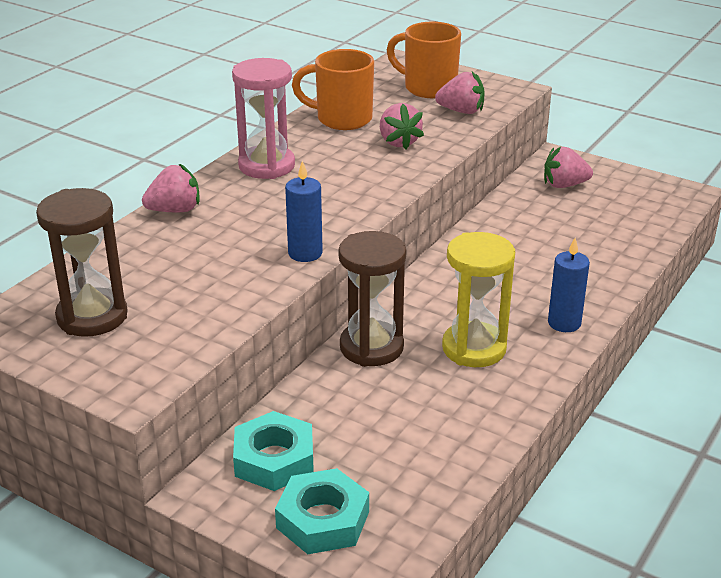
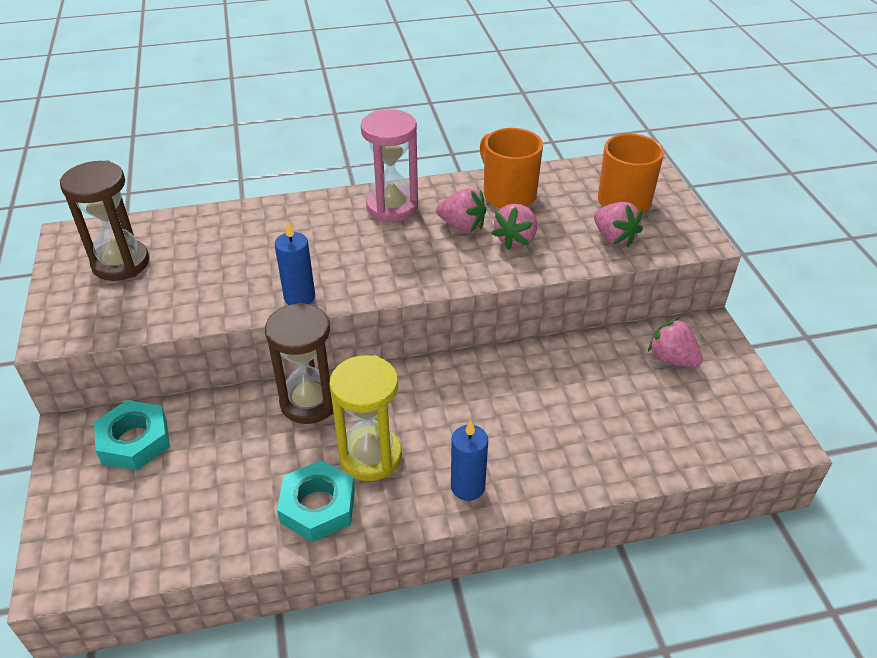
camera: 45 degrees right, 10 degrees up
pink strawberry [142,164,200,212] -> pink strawberry moved to [436,189,486,232]
turquoise nut [275,468,369,554] -> turquoise nut moved to [277,460,355,542]

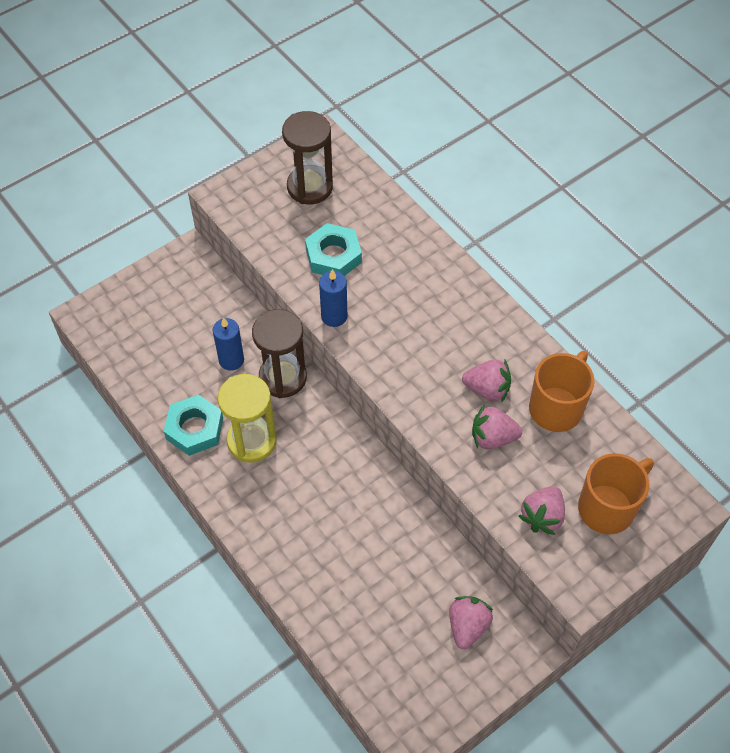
camera: 65 degrees right, 15 degrees up
turquoise nut [94,400,170,470] -> turquoise nut moved to [305,223,362,276]
pink hourglass [361,109,418,222] -> none
pink strawberry [436,189,486,232] -> pink strawberry turned 75 degrees counterclockwise [462,359,511,403]
blue candle [451,420,488,501] -> blue candle moved to [213,317,244,371]

